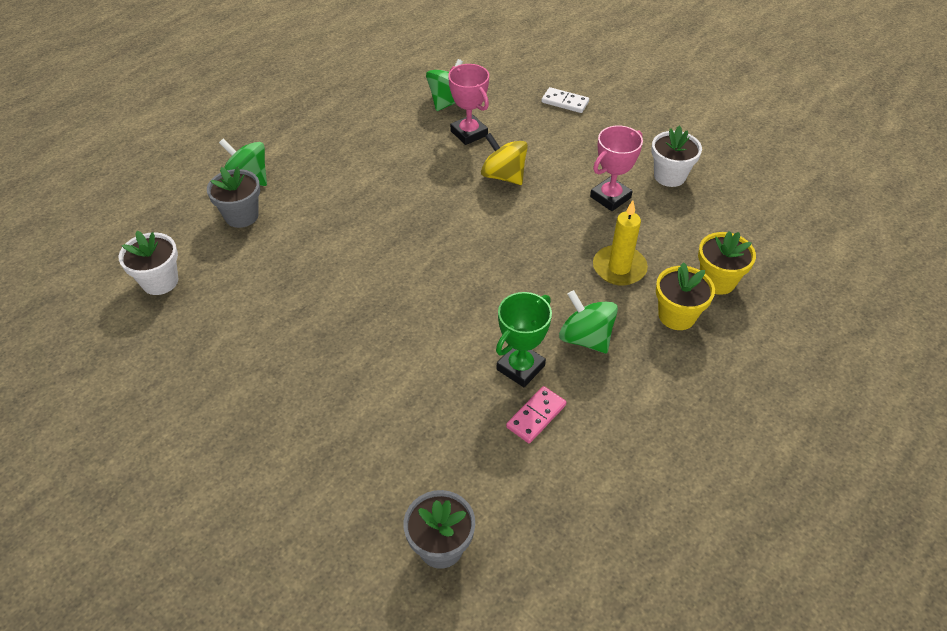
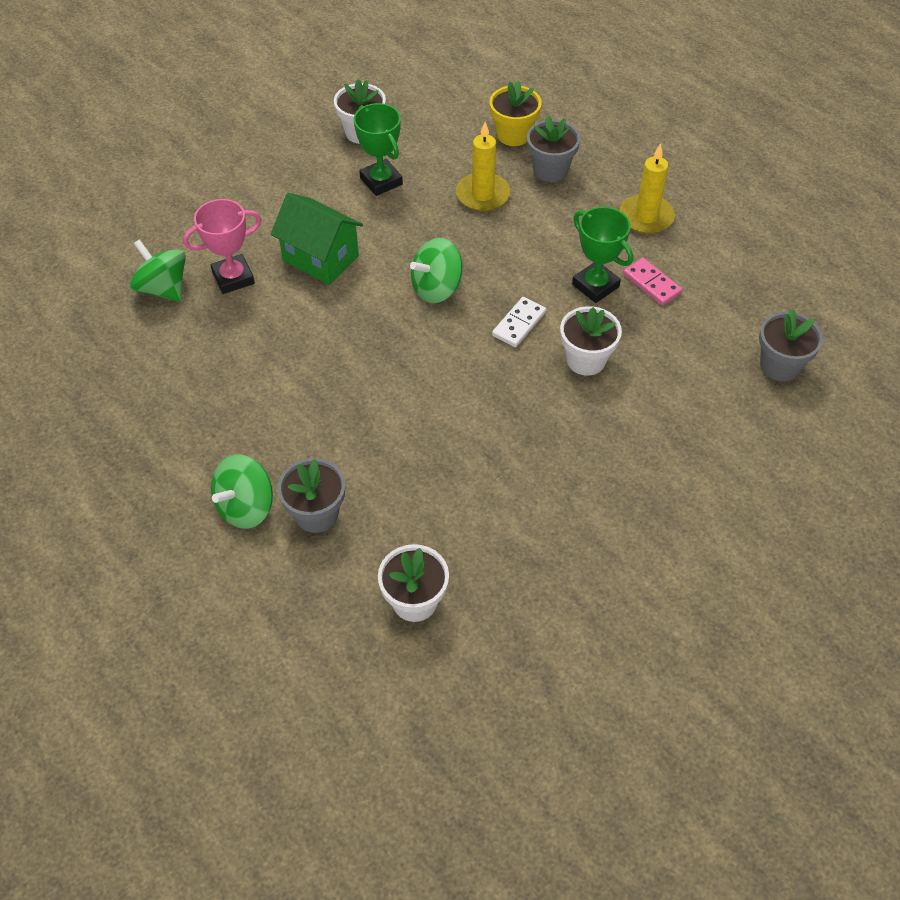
camera: 80 degrees left, 5 degrees up
yellow spinning top [481,133,528,185] -> green house [271,193,363,285]
white domino [541,87,589,113] -> white domino moved to [492,297,546,347]
green spinning top [559,290,618,353] -> green spinning top moved to [410,238,462,303]
pink trophy [590,125,643,211] -> green trophy [354,103,403,196]
yellow flower pot [656,262,715,330] -> grey flower pot [527,115,581,182]
none -> white flower pot [560,306,622,376]
none -> yellow candle [620,143,675,234]

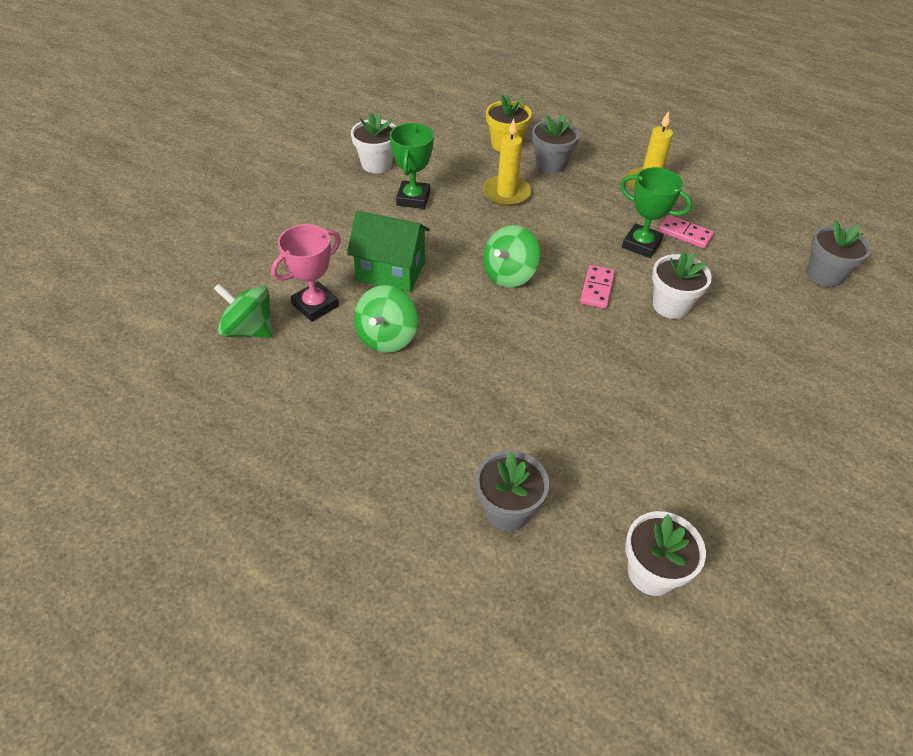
camera: 20 degrees left, 5 degrees down
green spinning top [211,454,273,529] -> green spinning top moved to [354,285,418,353]
green trophy [354,103,403,196] -> green trophy turned 60 degrees clockwise [390,123,434,209]
white domino [492,297,546,347] -> pink domino [580,265,615,309]

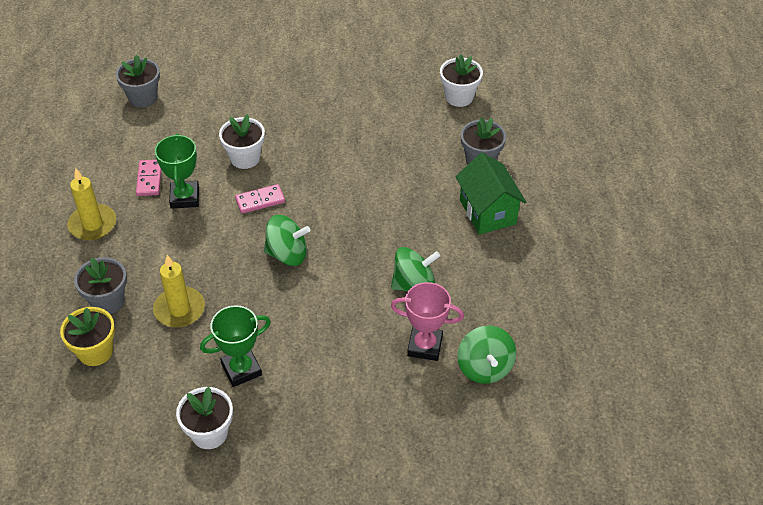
camera: 125 degrees left, 0 degrees up
green house [347,211,430,292] -> green house moved to [456,153,526,235]

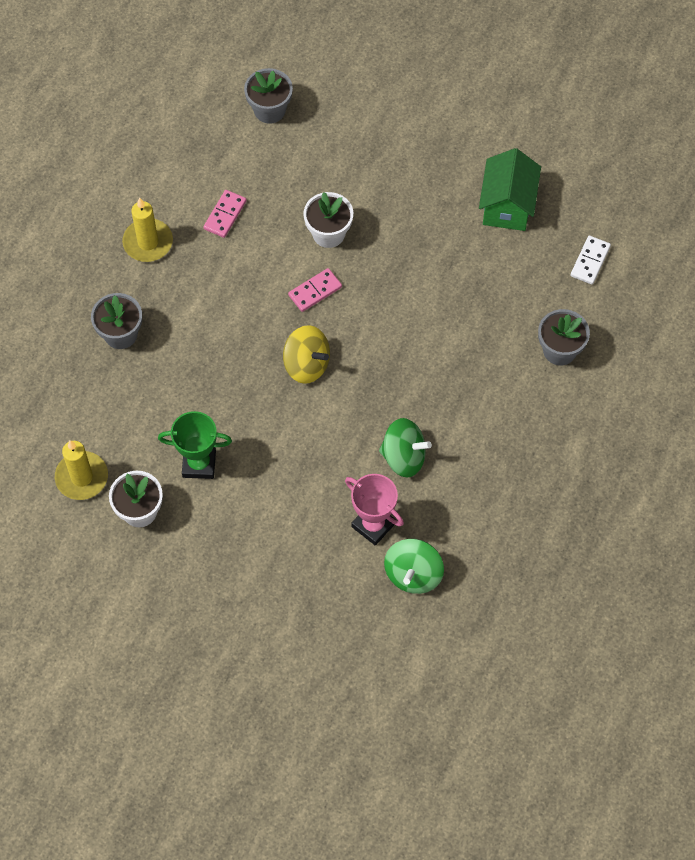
camera: 30 degrees right, 15 degrees up
yellow flower pot [60,307,115,366] -> none
yellow candle [153,255,205,328] -> yellow candle moved to [55,440,108,500]
green trophy [155,133,199,209] -> none
pink domino [235,184,285,214] -> pink domino turned 45 degrees counterclockwise [288,268,342,312]
green spinning top [264,215,310,266] -> yellow spinning top [283,325,330,384]
white flower pot [440,55,483,107] -> white domino [571,236,611,285]
green house [456,153,526,235] -> green house moved to [479,148,541,231]

